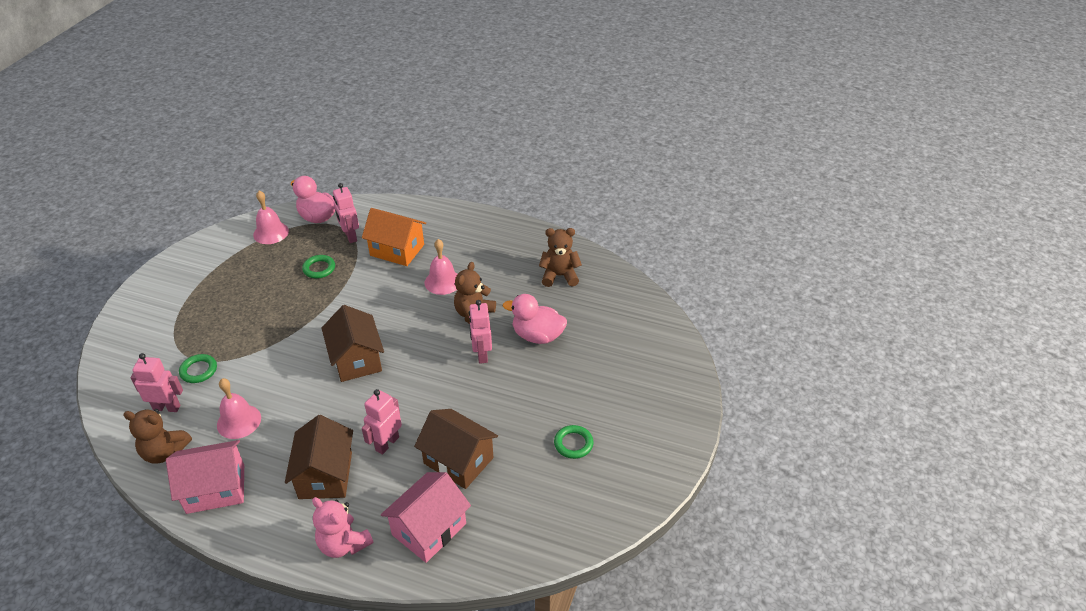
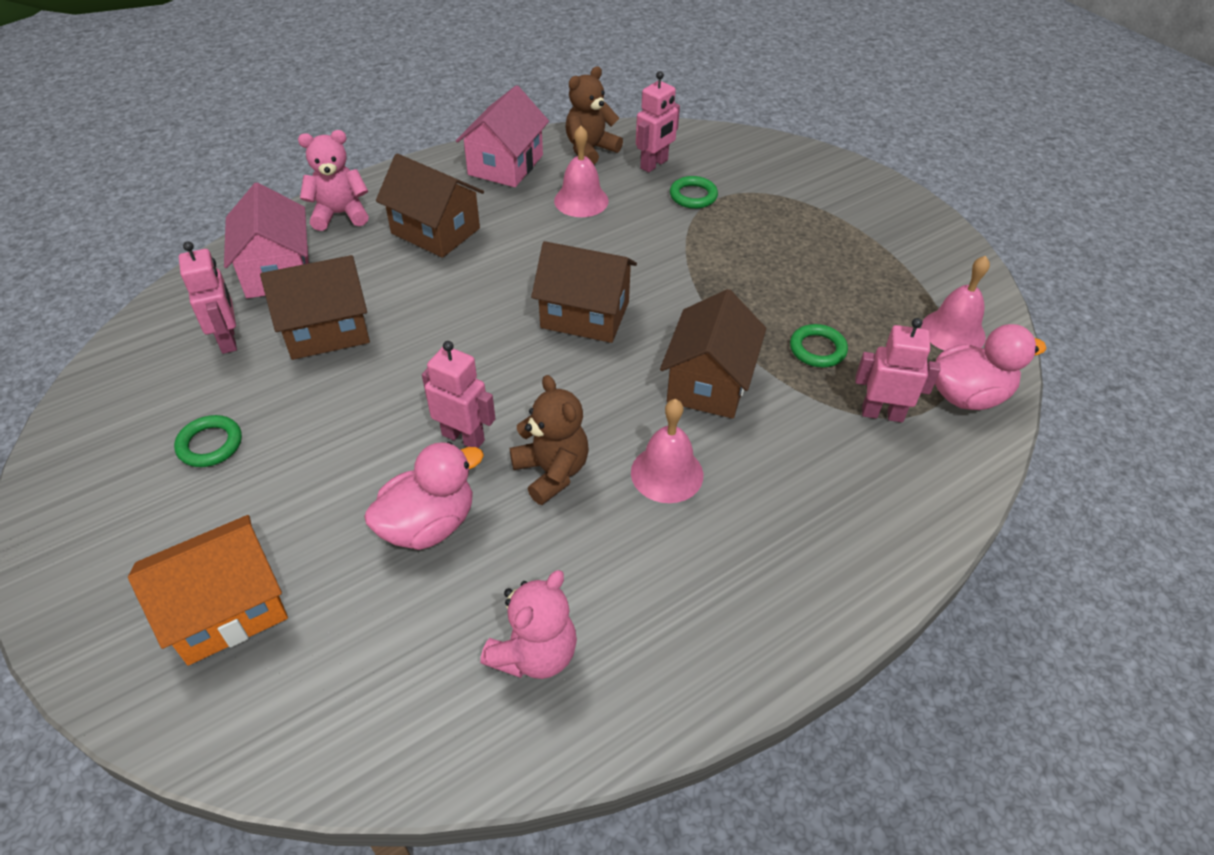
camera: 125 degrees right, 5 degrees up
orange house [362,208,426,266] -> orange house moved to [128,515,288,666]
pink robot [362,389,402,455] -> pink robot moved to [179,241,237,354]
brown teddy bear [539,228,582,287] -> pink teddy bear [480,570,577,679]
none -> brown house [660,289,766,419]

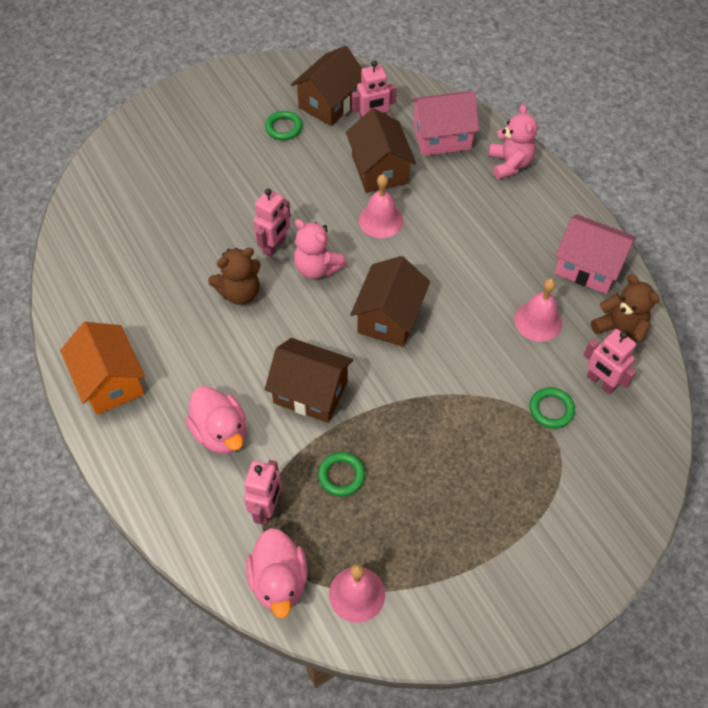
camera: 95 degrees right, 10 degrees up
orange house [128,515,288,666] -> orange house moved to [60,322,145,415]
pink duck [364,442,484,550] -> pink duck moved to [186,386,246,454]
brown house [376,153,484,258] -> brown house moved to [291,46,362,126]
pink teddy bear [480,570,577,679] -> pink teddy bear moved to [294,219,347,279]
pink bell [631,399,703,503] -> pink bell moved to [359,174,403,238]

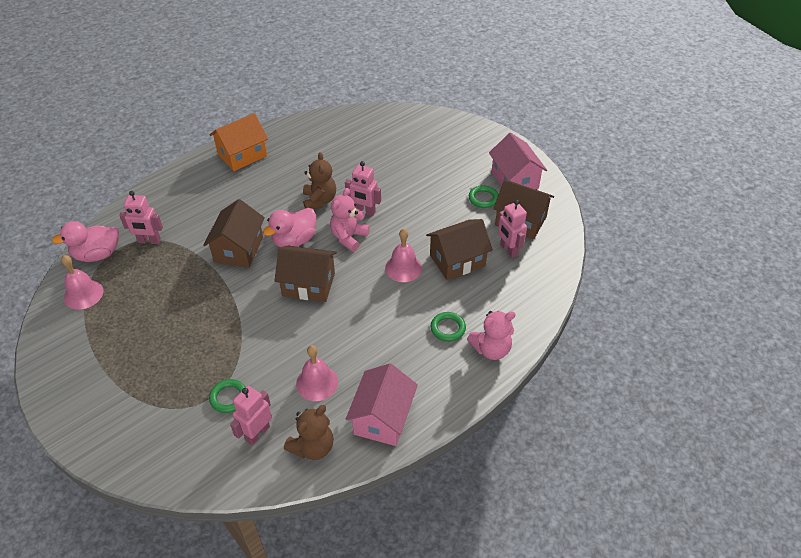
camera: 80 degrees right, 10 degrees down
pink duck [186,386,246,454] -> pink duck moved to [263,208,316,247]
brown teddy bear [208,248,260,305] -> brown teddy bear turned 150 degrees counterclockwise [303,152,336,210]
green ring [318,452,365,497] -> green ring moved to [431,312,466,342]
pink house [411,92,479,156] -> pink house moved to [489,133,547,189]

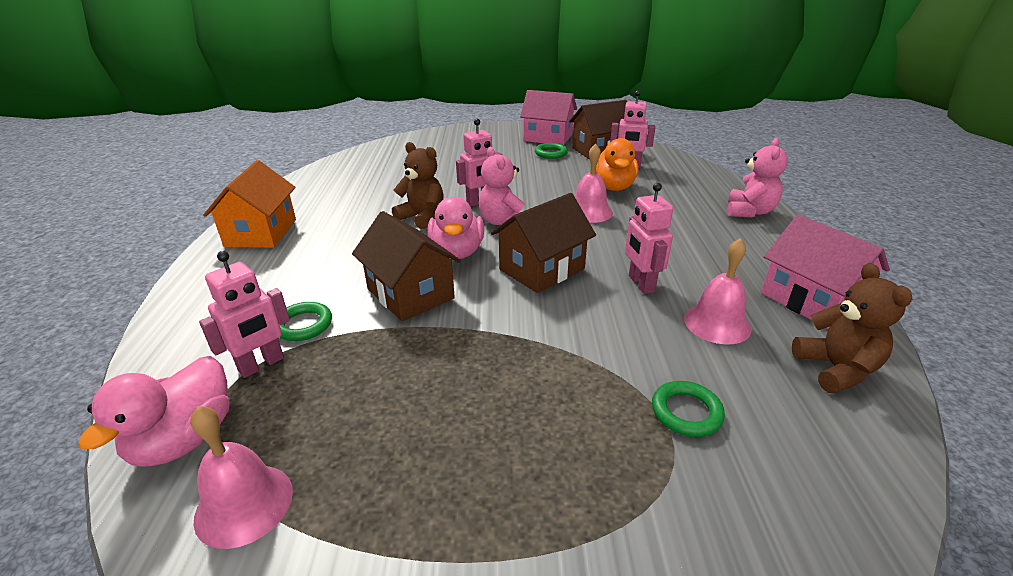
camera: 50 degrees left, 15 degrees down
pink robot [230,386,272,445] -> pink robot moved to [625,183,673,294]
brown house [426,219,493,280] -> orange duck [596,138,639,191]
green ring [431,312,466,342] -> green ring moved to [279,302,332,341]

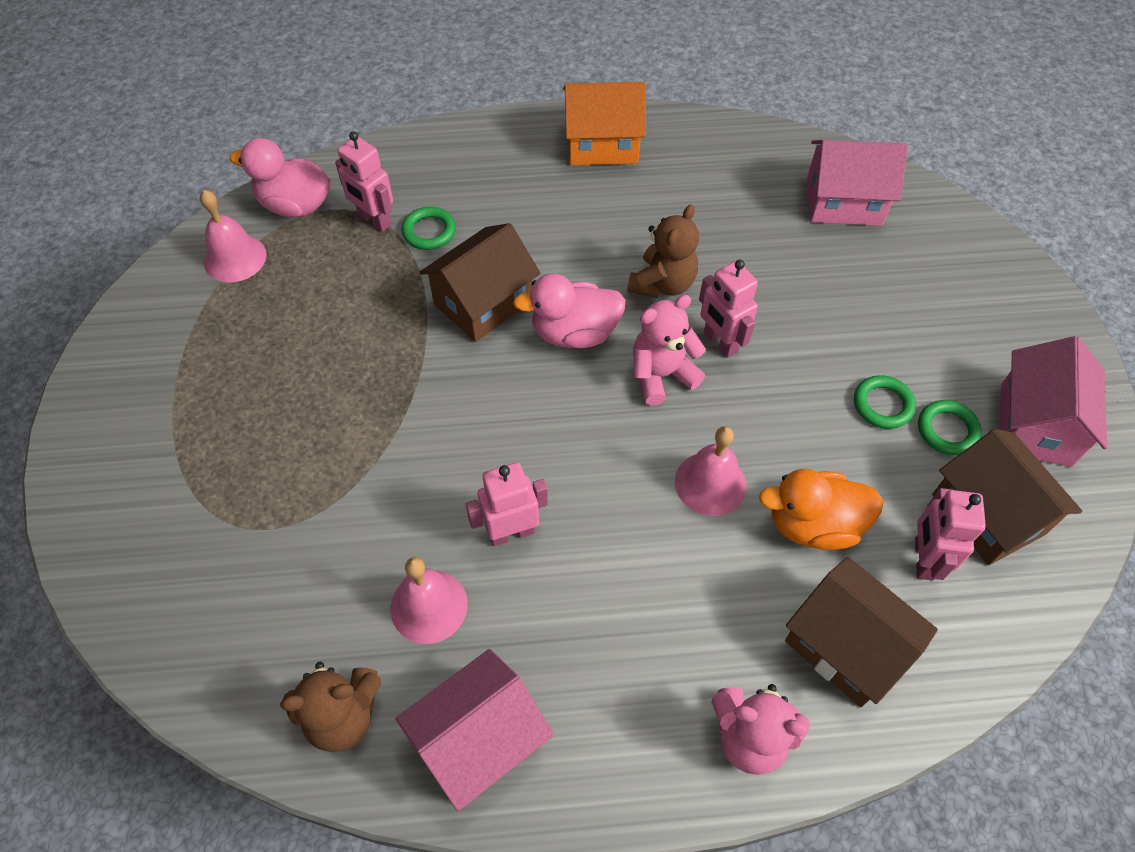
camera: 85 degrees right, 25 degrees up
brown house [491,193,596,293] -> brown house moved to [785,557,938,707]
green ring [652,381,725,437] -> green ring moved to [854,375,916,429]
none -> pink house [807,140,908,226]

